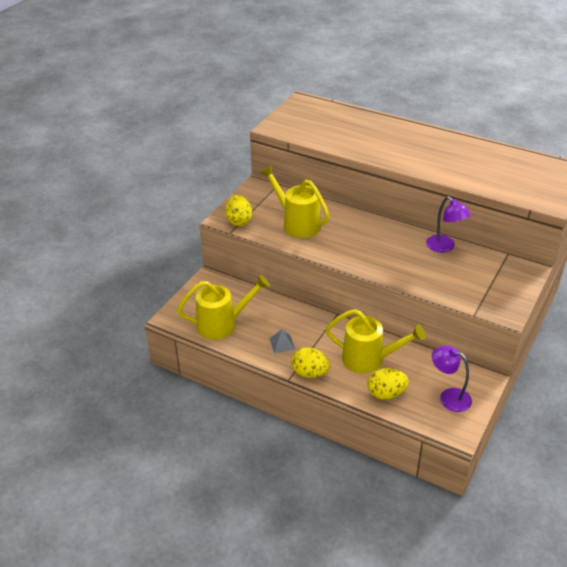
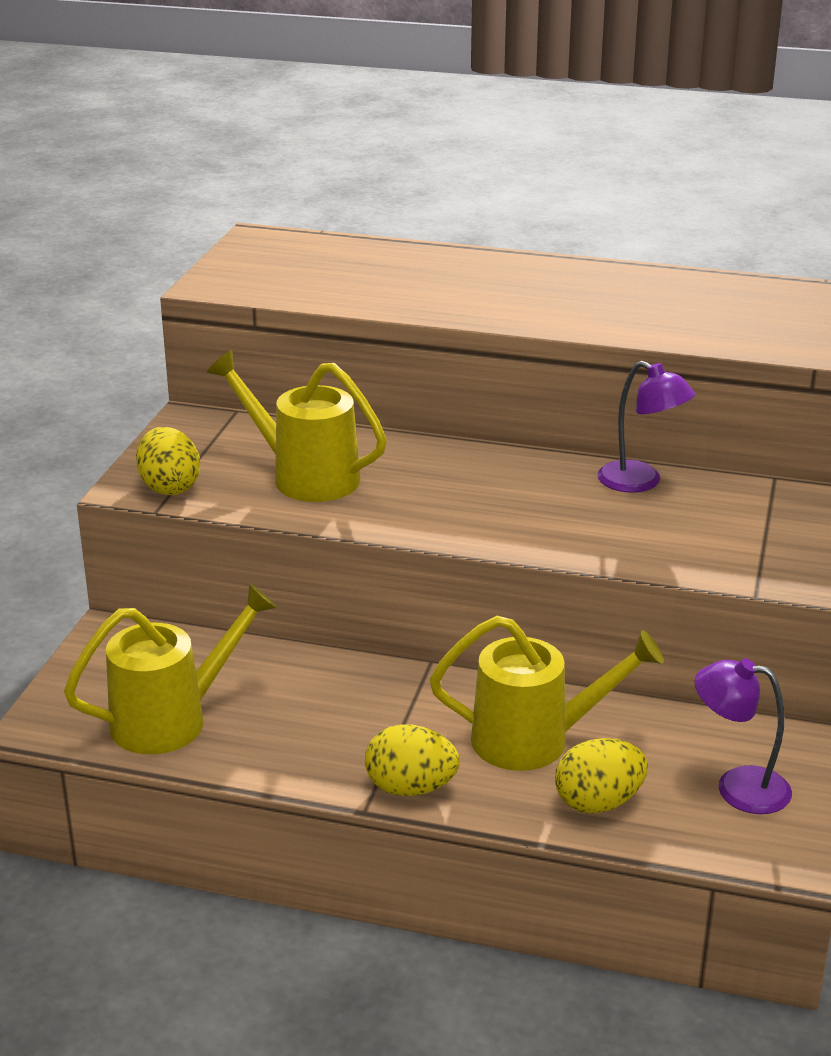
camera: 15 degrees left, 10 degrees down
grey pyramid [270,329,295,353] -> none

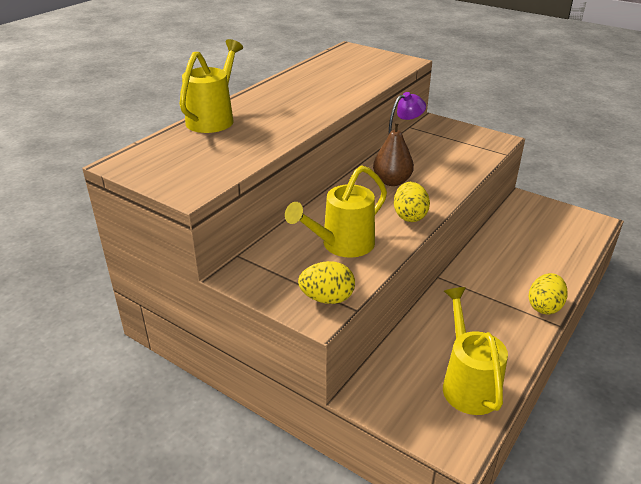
camera: 70 degrees left, 5 degrees up
yellow watering can [430,616,664,771] -> yellow watering can moved to [179,39,243,133]
yellow egg [555,738,648,813] -> yellow egg moved to [394,182,430,222]
purple lamp [694,658,792,814] -> none
none -> brown pear [373,121,414,186]

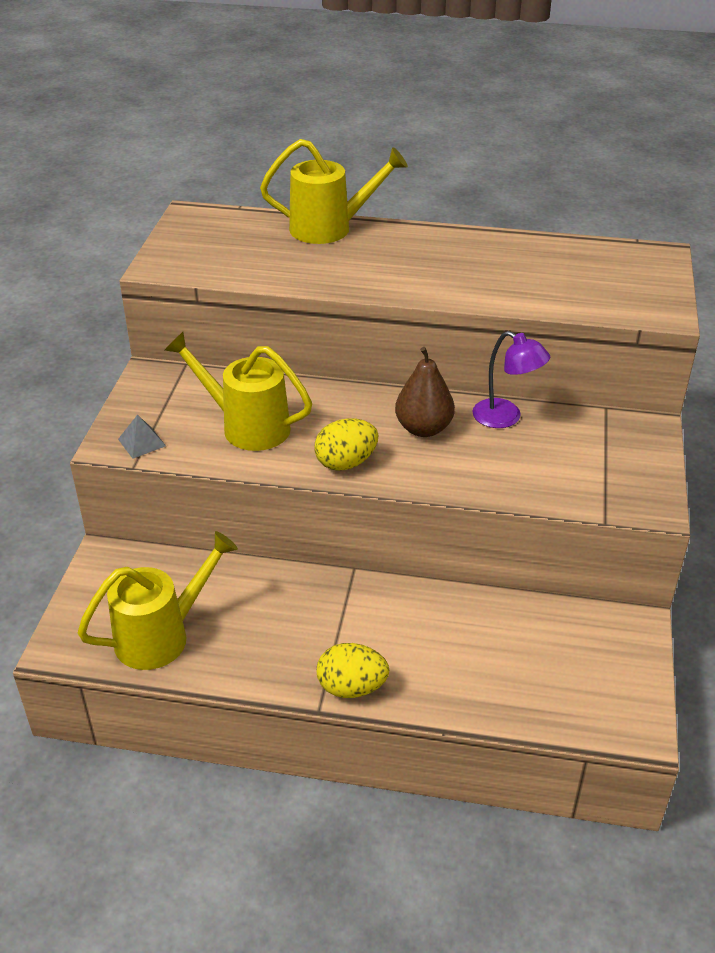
camera: 65 degrees right, 5 degrees up
yellow egg [298,261,355,304] -> grey pyramid [118,415,166,459]

